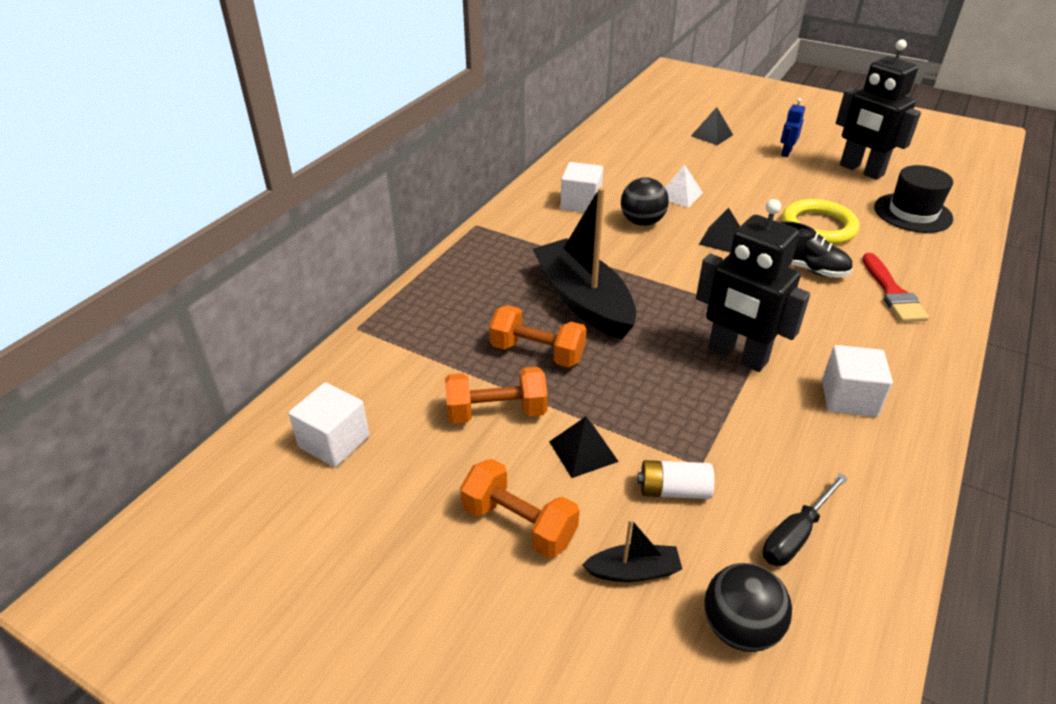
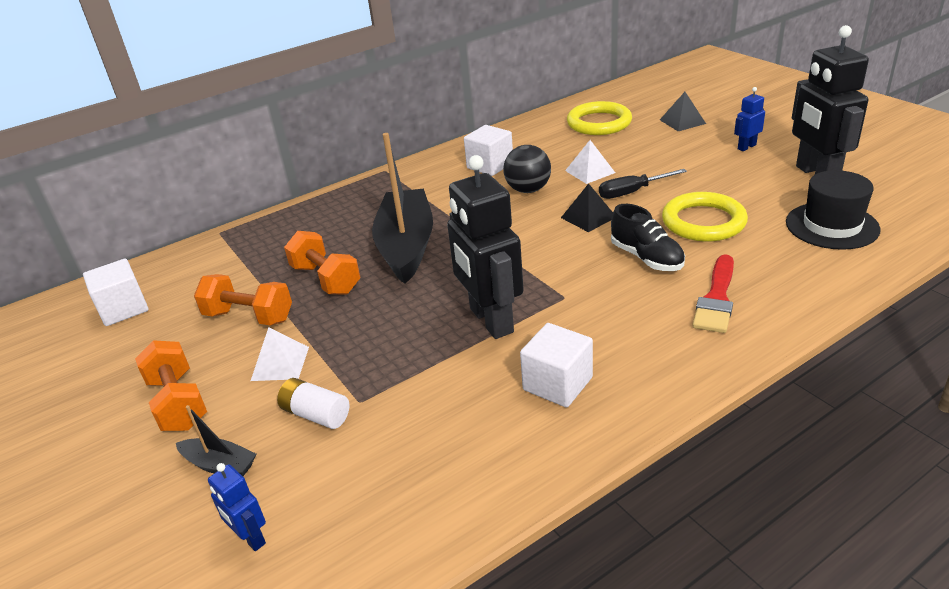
camera: 30 degrees right, 5 degrees down
black pyramid [549,417,619,478] -> white pyramid [251,327,309,381]
black ball [704,563,792,652] -> blue robot [208,463,266,551]
black screwdriver [762,473,848,566] -> black screwdriver moved to [599,169,687,199]
none -> yellow ring [567,101,632,135]

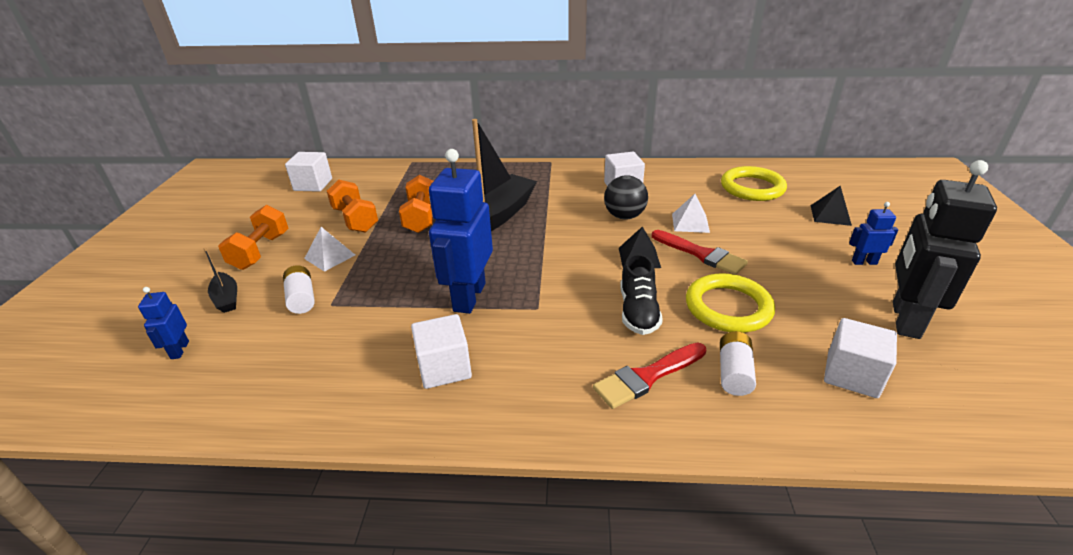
camera: 35 degrees right, 0 degrees up
black robot [447,155,524,339] -> blue robot [429,149,493,314]
black screwdriver [599,169,687,199] -> red brush [652,230,748,275]
black hat [786,170,881,250] -> white cube [824,318,897,398]
none -> white battery [720,331,756,396]

